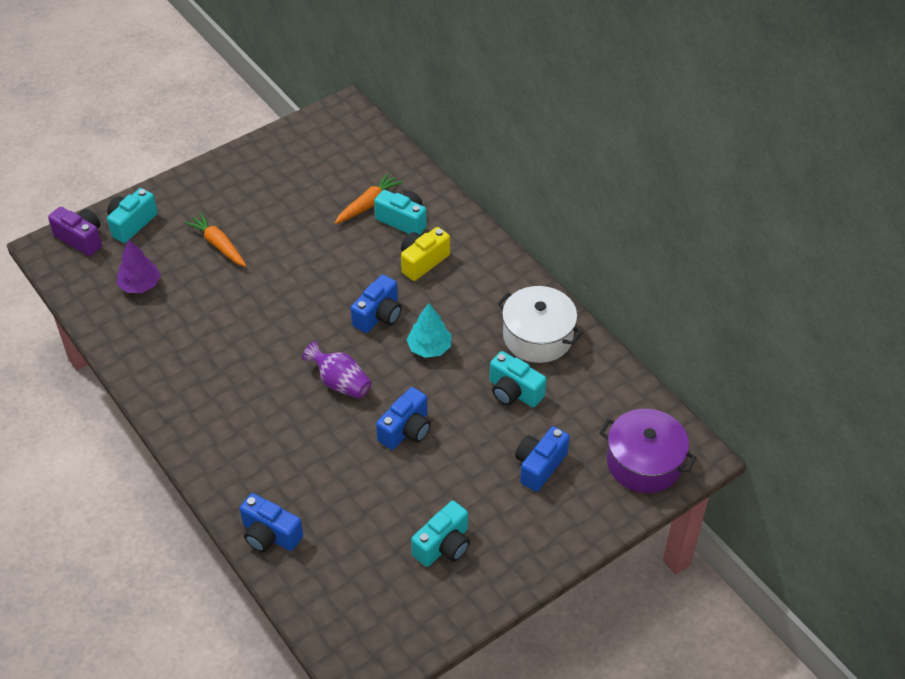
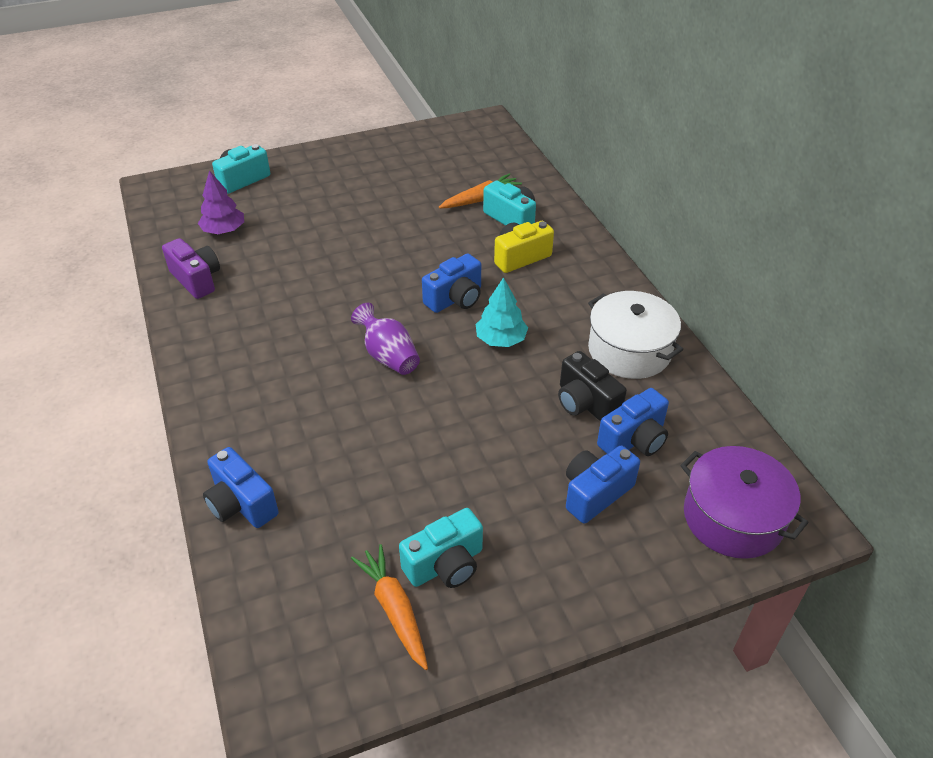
camera: 15 degrees right, 5 degrees down
purple camera [48,207,102,256] -> purple camera moved to [162,238,220,299]
orange carrot [184,212,247,267] -> orange carrot moved to [351,544,428,670]
blue camera [376,387,431,450] -> blue camera moved to [597,388,669,456]
turquoise camera [489,351,546,407] -> black camera [558,351,627,422]

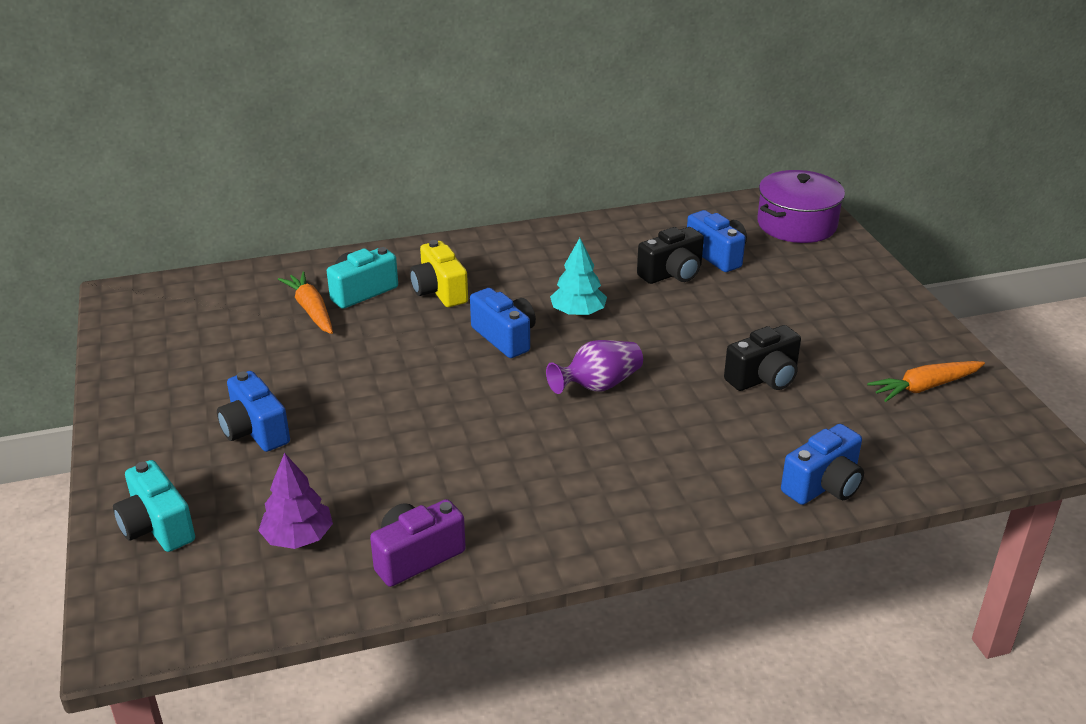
camera: 85 degrees left, 10 degrees down
turquoise camera [399,508,483,588] -> none
blue camera [566,445,640,524] -> blue camera moved to [217,371,290,452]
white pot [588,291,683,379] -> none
none -> black camera [724,325,801,391]

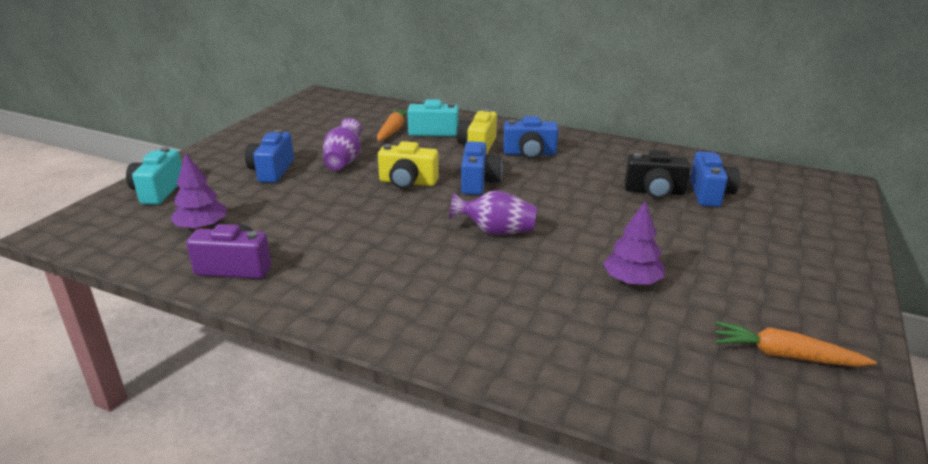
camera: 40 degrees right, 5 degrees down
turquoise tree [550,238,607,316] -> none
black camera [724,325,801,391] -> purple tree [603,201,665,285]
purple pot [757,170,845,243] -> none
blue camera [781,424,864,505] -> blue camera moved to [503,116,559,159]
none -> purple vase [323,118,362,170]
none -> yellow camera [378,141,439,189]

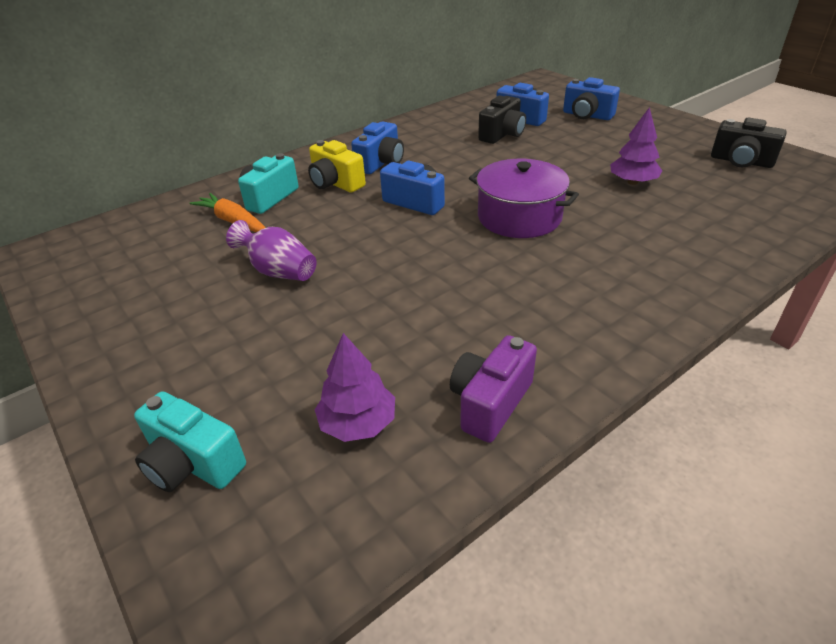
camera: 60 degrees left, 10 degrees up
blue camera [245,129,294,183] -> blue camera moved to [563,77,620,120]
yellow camera [378,141,439,189] -> none
purple vase [449,190,537,235] -> purple pot [469,159,579,238]
orange carrot [715,321,877,367] -> black camera [711,118,787,168]

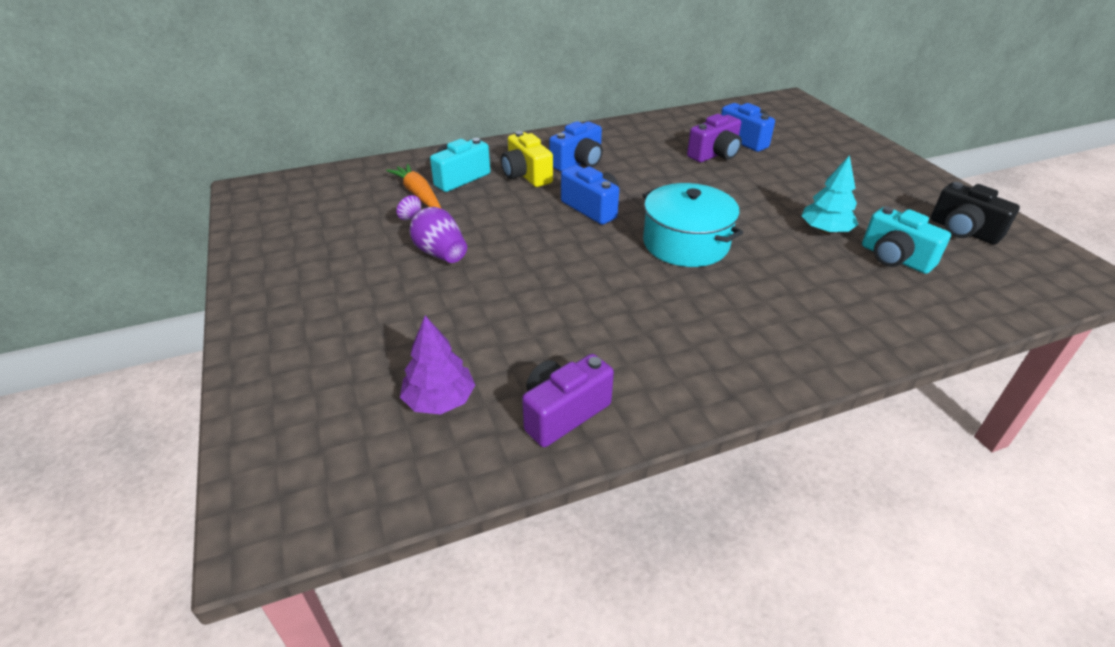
camera: 15 degrees right, 0 degrees up
turquoise camera [134,391,246,492] -> turquoise camera moved to [862,207,951,274]
purple pot [469,159,579,238] -> turquoise pot [642,183,743,267]
black camera [478,96,526,144] -> purple camera [687,114,742,162]
blue camera [563,77,620,120] -> none
purple tree [610,107,662,185] -> turquoise tree [801,155,859,234]

